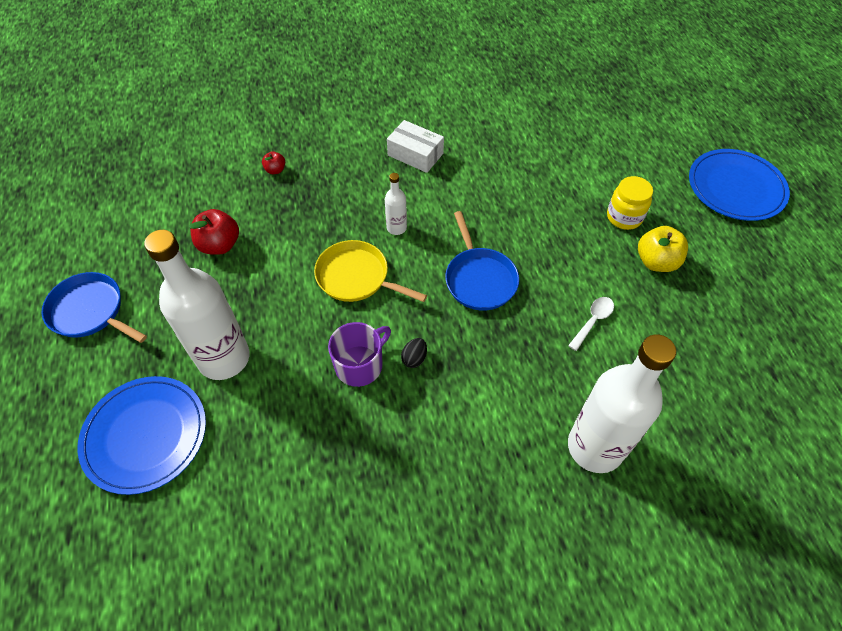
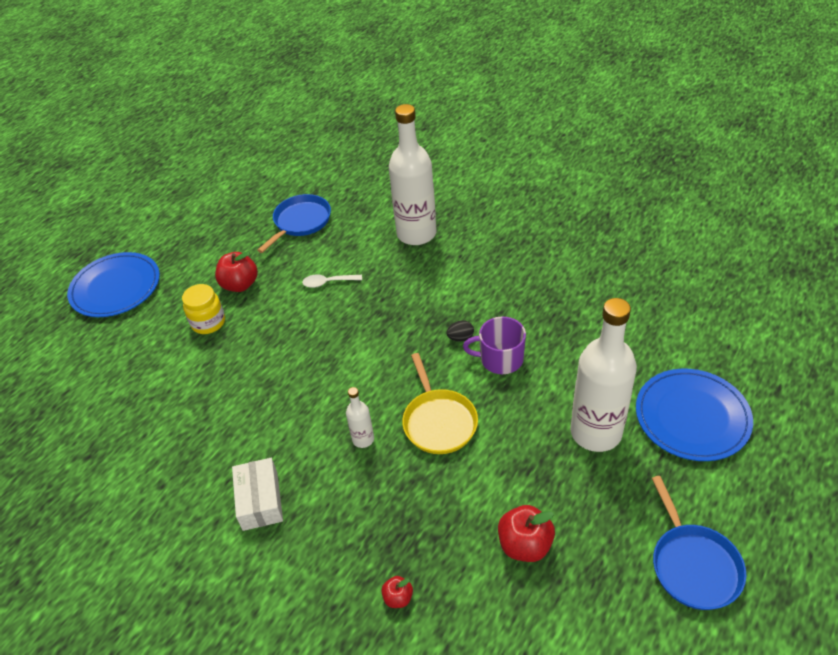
camera: 130 degrees left, 10 degrees down
blue pan [445,211,519,310] -> blue pan moved to [257,194,331,253]
yellow apple [638,226,688,272] -> red apple [215,251,258,292]

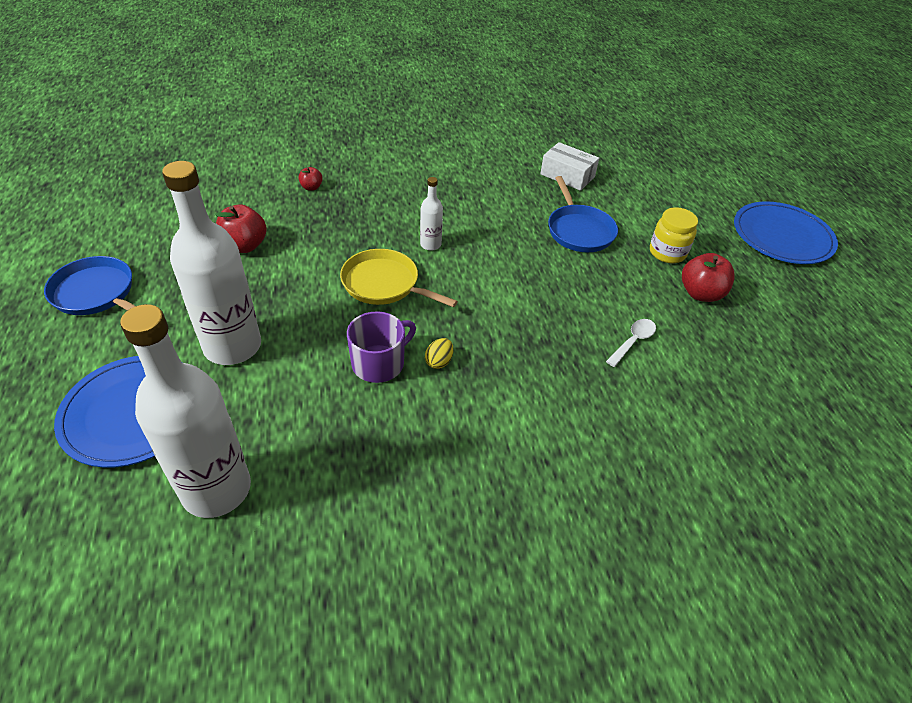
camera: 130 degrees right, 0 degrees up
white box [232,458,283,531] -> white box moved to [540,142,599,191]
blue pan [257,194,331,253] -> blue pan moved to [548,176,618,252]
white bottle [389,104,436,245] -> white bottle moved to [120,304,251,518]
black egg [446,320,474,342] -> yellow egg [425,338,453,369]

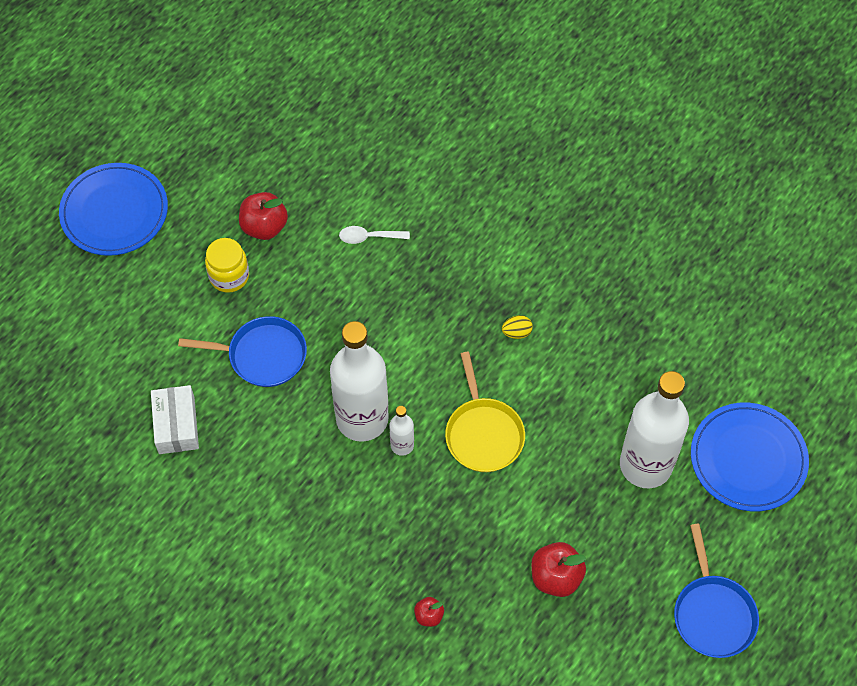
camera: 130 degrees left, 15 degrees up
white bottle [120,304,251,518] -> white bottle moved to [330,321,389,442]
purple mug [347,311,416,383] -> none
blue pan [548,176,618,252] -> blue pan turned 60 degrees clockwise [178,316,307,387]

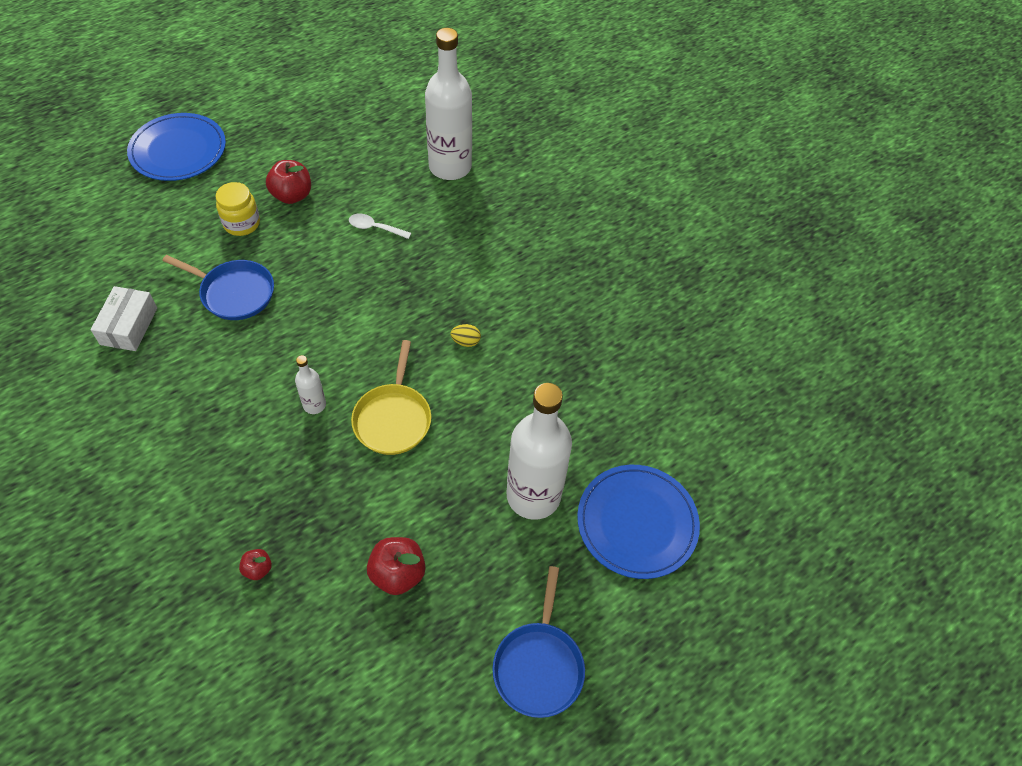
camera: 15 degrees right, 5 degrees down
white bottle [330,321,389,442] -> white bottle moved to [425,28,472,180]

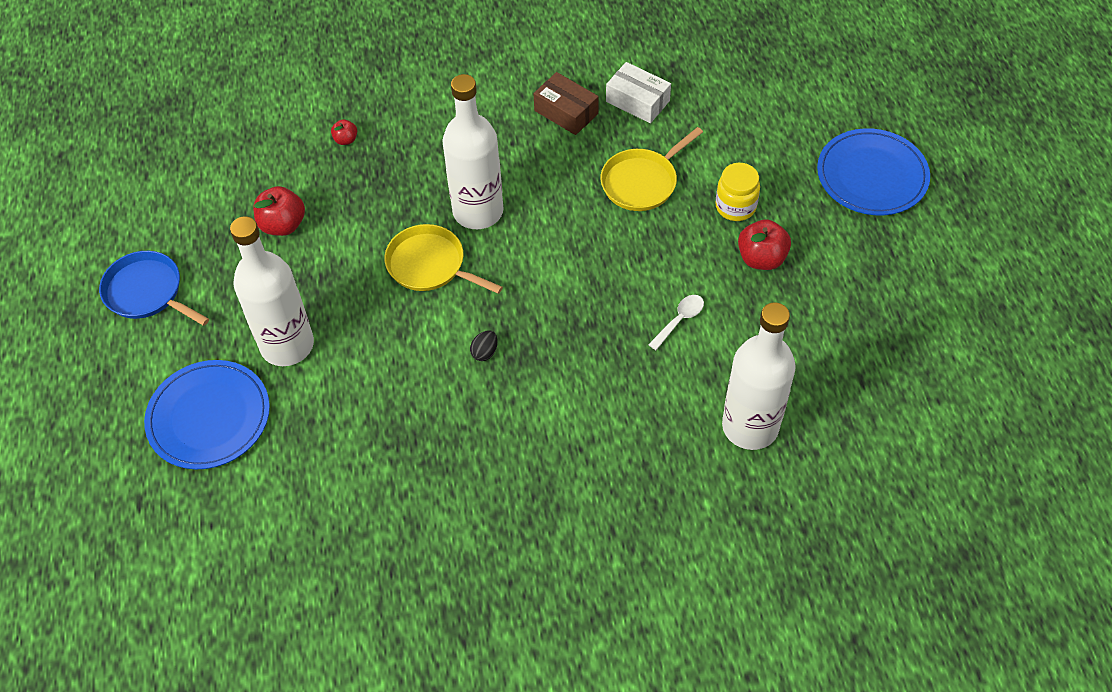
camera: 120 degrees right, 0 degrees up
blue pan [162,255,274,320] -> yellow pan [600,127,703,211]
white bottle [295,355,326,414] -> white bottle [442,74,503,229], size x2.25
yellow egg [450,324,481,347] -> black egg [470,330,498,361]
none -> brown box [533,72,599,135]

